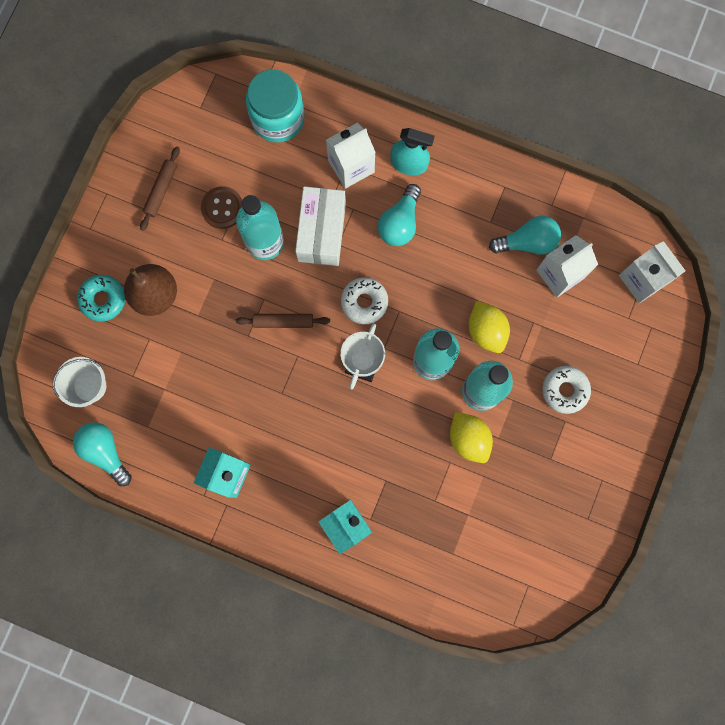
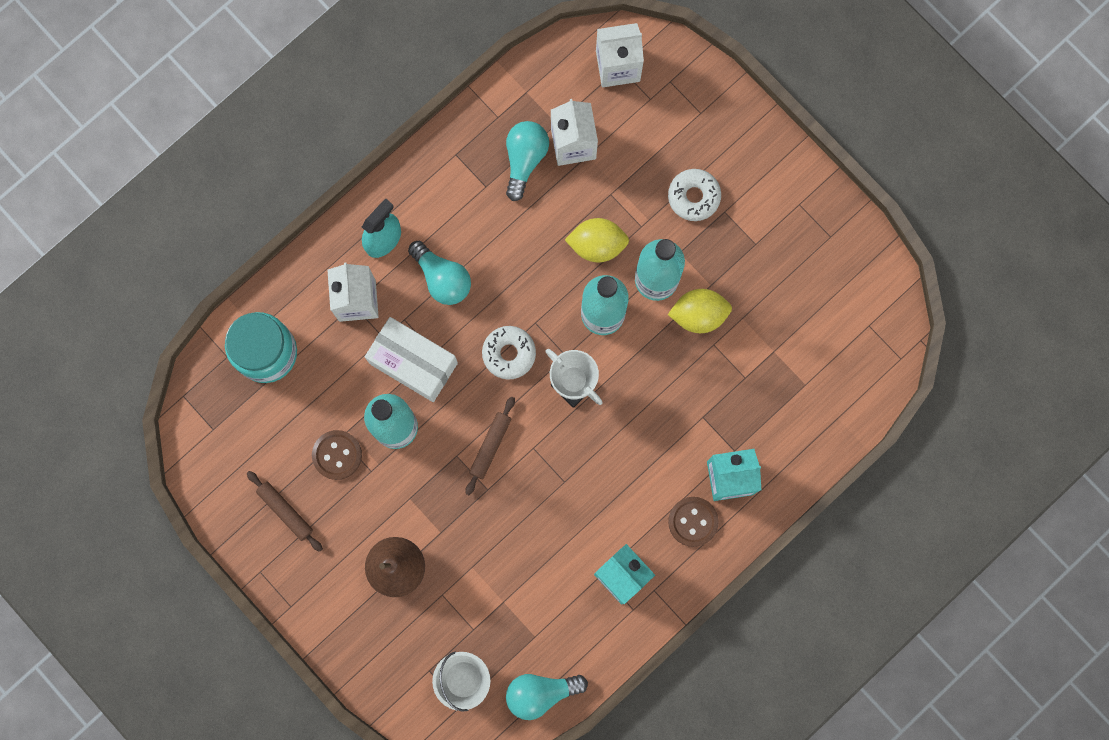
camera: 65 degrees left, 0 degrees up
turquoise donut [77,275,125,322] -> none
none -> brown button [668,497,719,547]

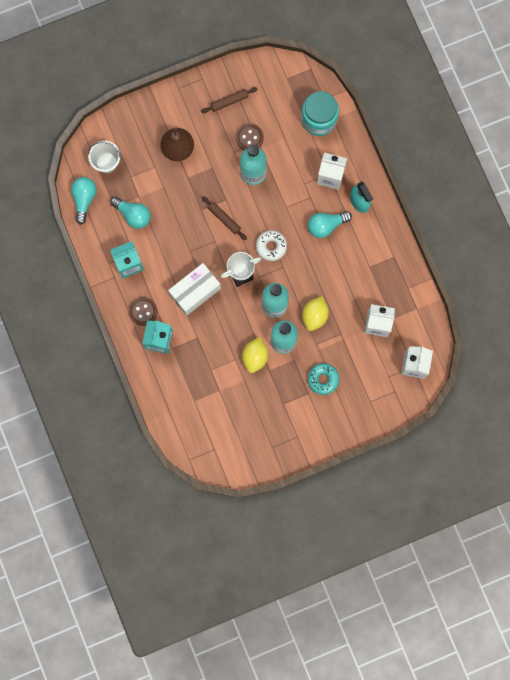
camera: 110 degrees right, 0 degrees up
white box [365,317,458,402] -> white box moved to [168,263,221,316]
turquoise light bulb [506,121,549,201] -> turquoise light bulb moved to [110,196,151,229]
white donut [668,169,721,221] -> turquoise donut [308,363,339,395]

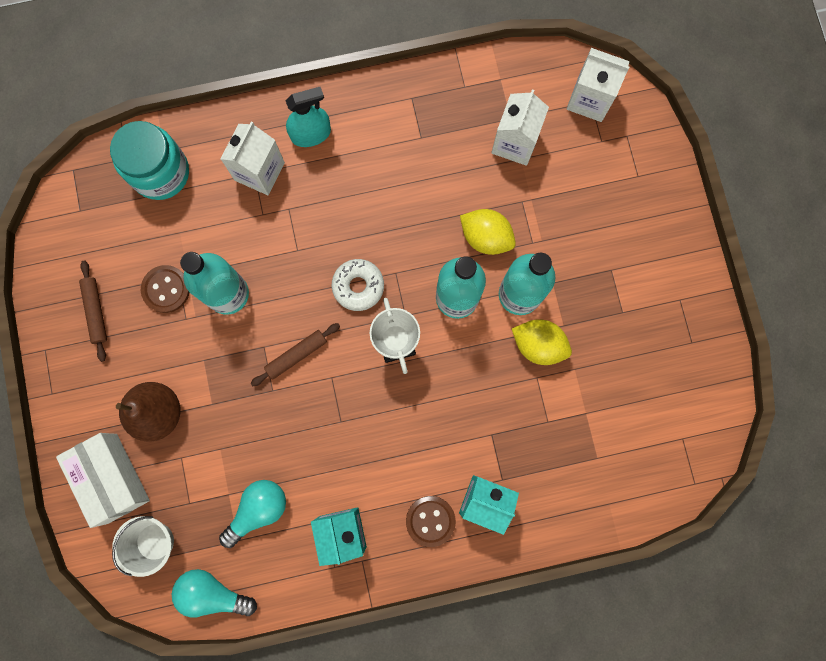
camera: 80 degrees left, 0 degrees up
white box [168,263,221,316] -> white box moved to [56,433,150,528]
turquoise light bulb [308,211,352,238] -> none
turquoise donut [308,363,339,395] -> none

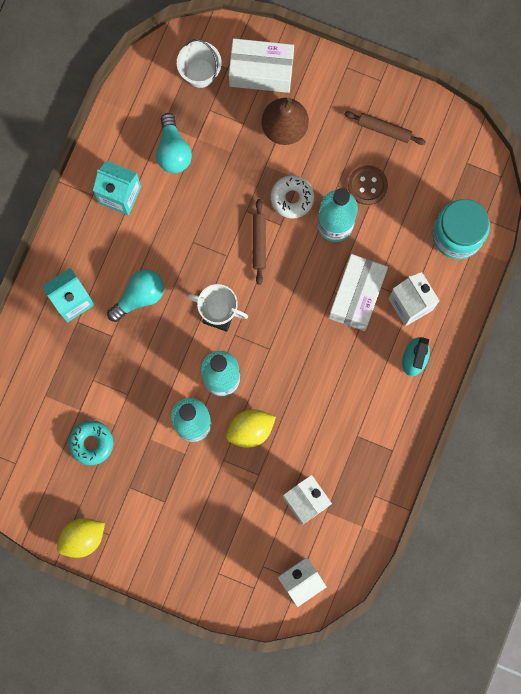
camera: 125 degrees right, 0 degrees up
turquoise light bulb [172,569,257,617] -> turquoise light bulb moved to [107,270,164,322]
white donut [332,259,384,311] -> white donut moved to [271,175,314,218]
brown button [406,496,456,547] -> none
yellow lemon [512,319,572,365] -> yellow lemon moved to [57,518,105,558]
none -> turquoise donut [68,420,113,465]
none -> white box [329,254,388,331]

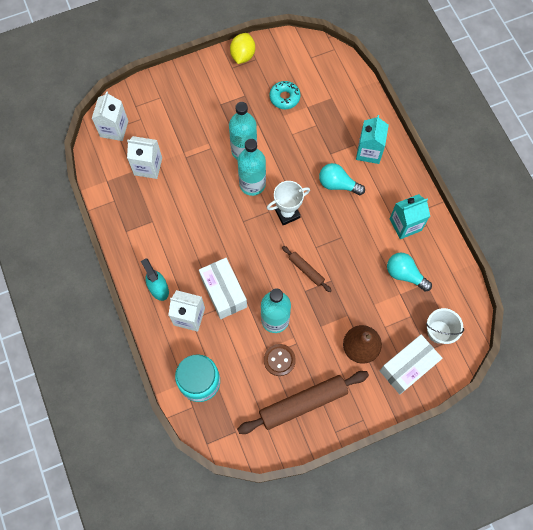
camera: 135 degrees right, 10 degrees down
turquoise light bulb [107,270,164,322] -> turquoise light bulb turned 105 degrees clockwise [319,163,365,195]
yellow lemon [226,409,276,448] -> none
white donut [271,175,314,218] -> none
brown rolling pin [344,111,426,145] -> brown rolling pin [237,371,369,434], size x2.00

